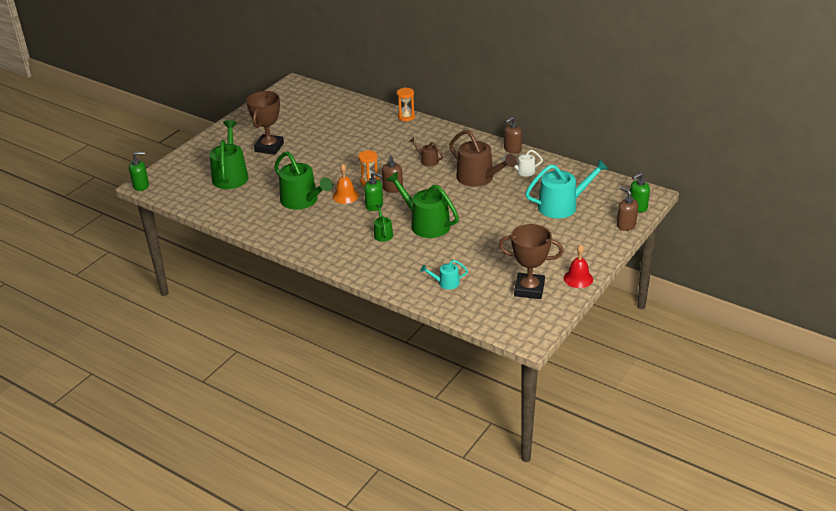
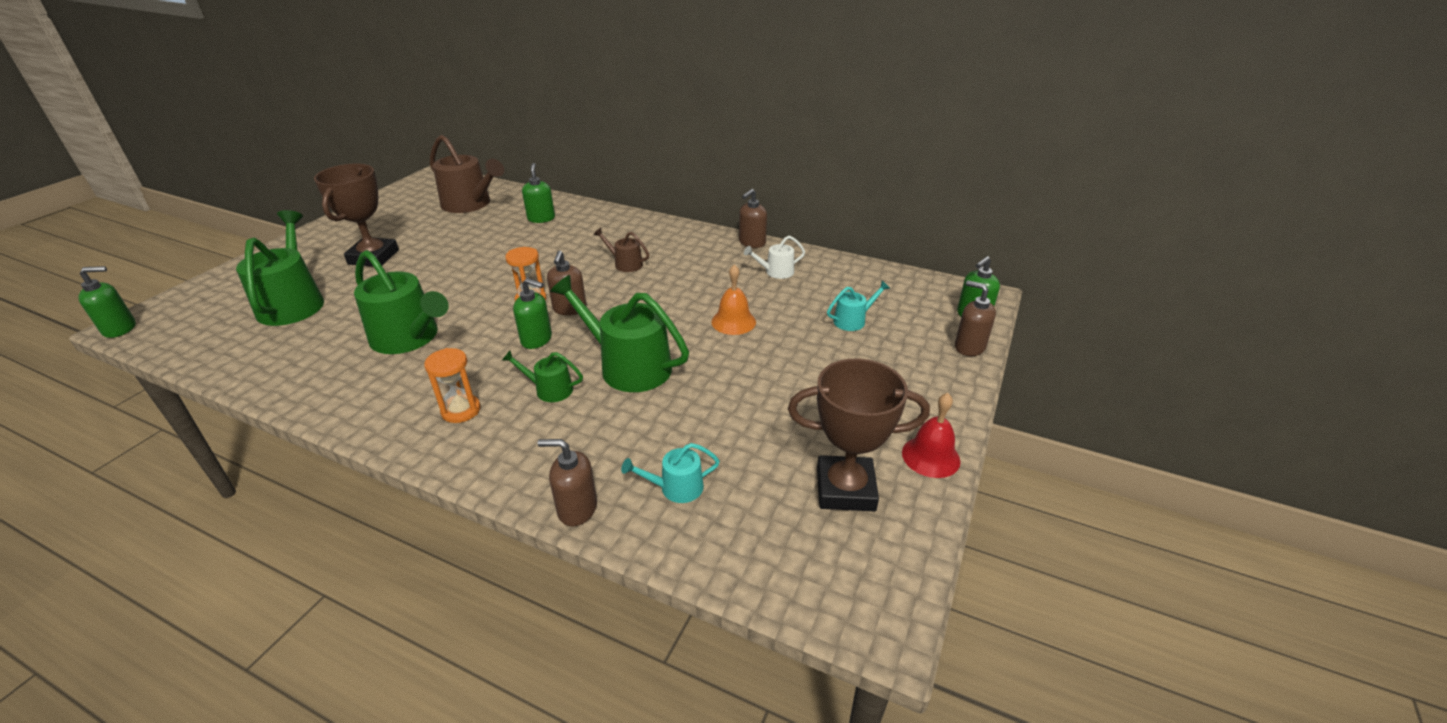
camera: 10 degrees left, 0 degrees up
orange bell [333,164,359,204] -> orange bell moved to [712,264,756,335]
green watering can [374,204,393,242] -> green watering can turned 60 degrees counterclockwise [502,351,583,402]
orange hourglass [397,87,415,121] -> orange hourglass moved to [424,348,481,423]
brown watering can [449,130,517,187] -> brown watering can moved to [430,135,504,213]
turquoise watering can [525,159,609,218] -> turquoise watering can [827,281,890,331], size x0.50
none -> green soap dispenser [522,163,555,223]
none -> brown soap dispenser [538,439,597,526]

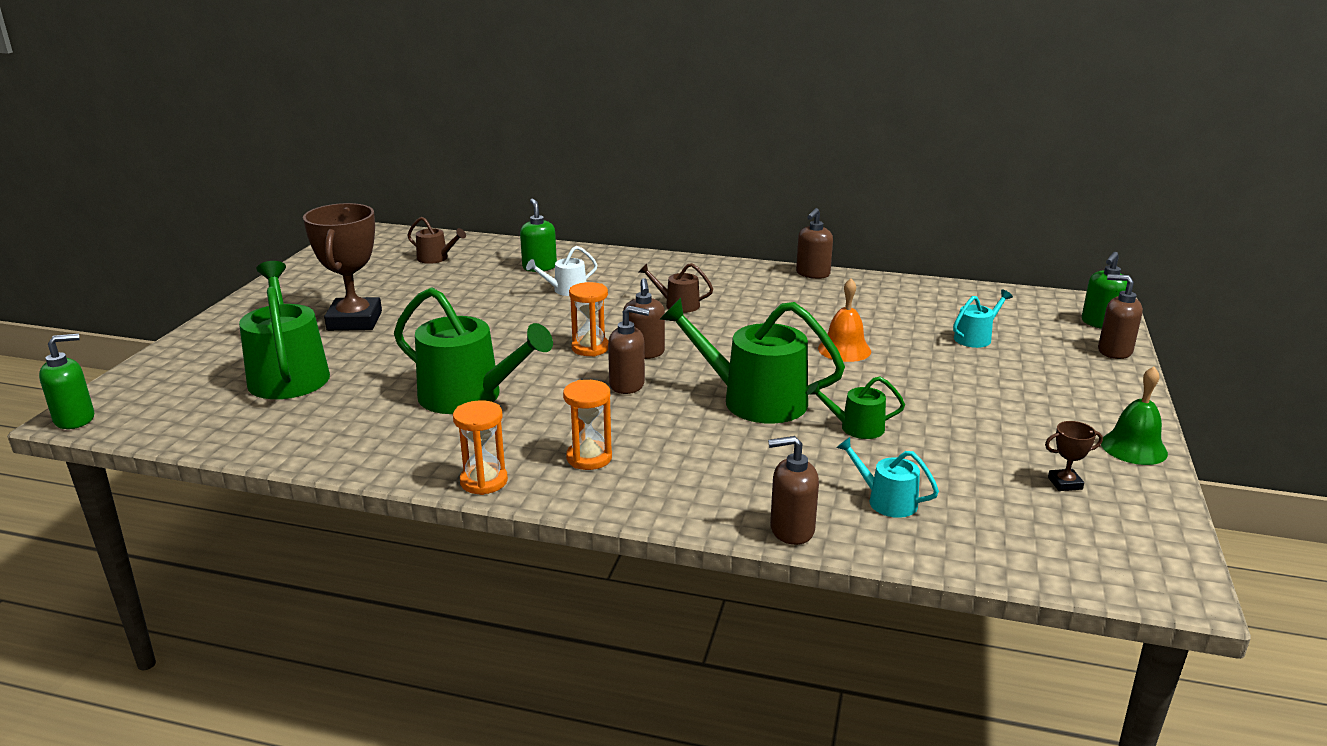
camera: 10 degrees left, 10 degrees down
brown watering can [430,135,504,213] -> brown watering can [407,217,466,264], size x0.50
green watering can [502,351,583,402] -> green watering can moved to [807,376,905,439]
green soap dispenser [513,278,552,349] -> brown soap dispenser [608,306,650,394]
turquoise watering can [621,443,720,503] -> turquoise watering can turned 60 degrees clockwise [836,437,939,518]
white watering can [744,236,805,279] -> white watering can moved to [526,246,598,296]
brown trophy [788,359,930,511] -> brown trophy [1045,421,1103,491], size x0.42
red bell [902,393,960,478] -> green bell [1101,366,1168,465]
none -> orange hourglass [453,400,508,495]

